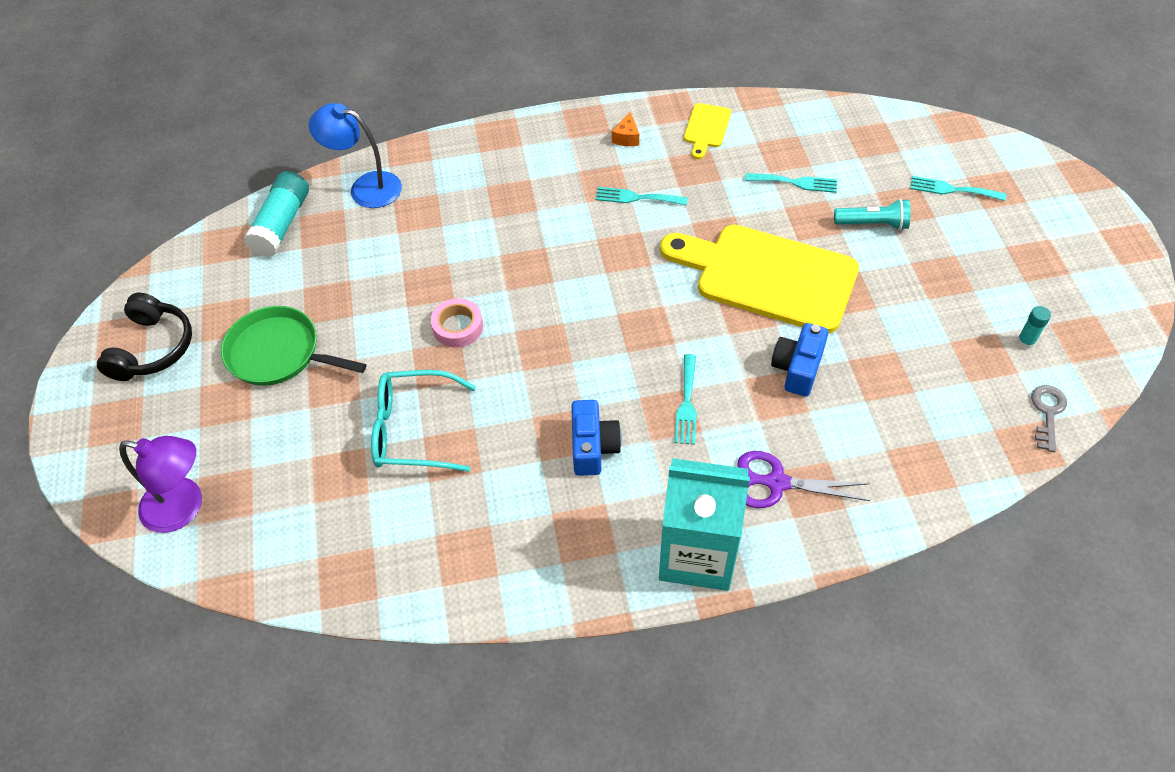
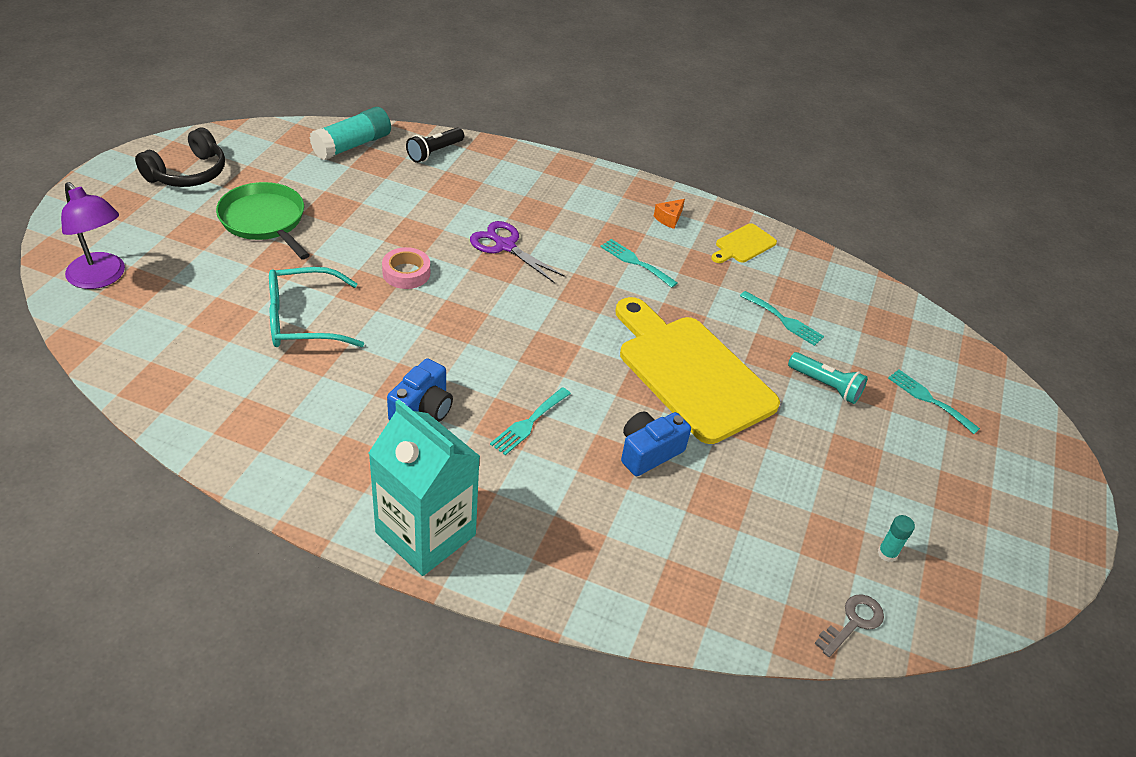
camera: 25 degrees right, 10 degrees down
blue lamp [309,103,402,208] -> black flashlight [406,127,464,163]
turquoise glasses [371,370,476,472] -> turquoise glasses turned 45 degrees counterclockwise [269,267,364,347]
purple scissors [738,451,870,508] -> purple scissors moved to [470,221,565,283]

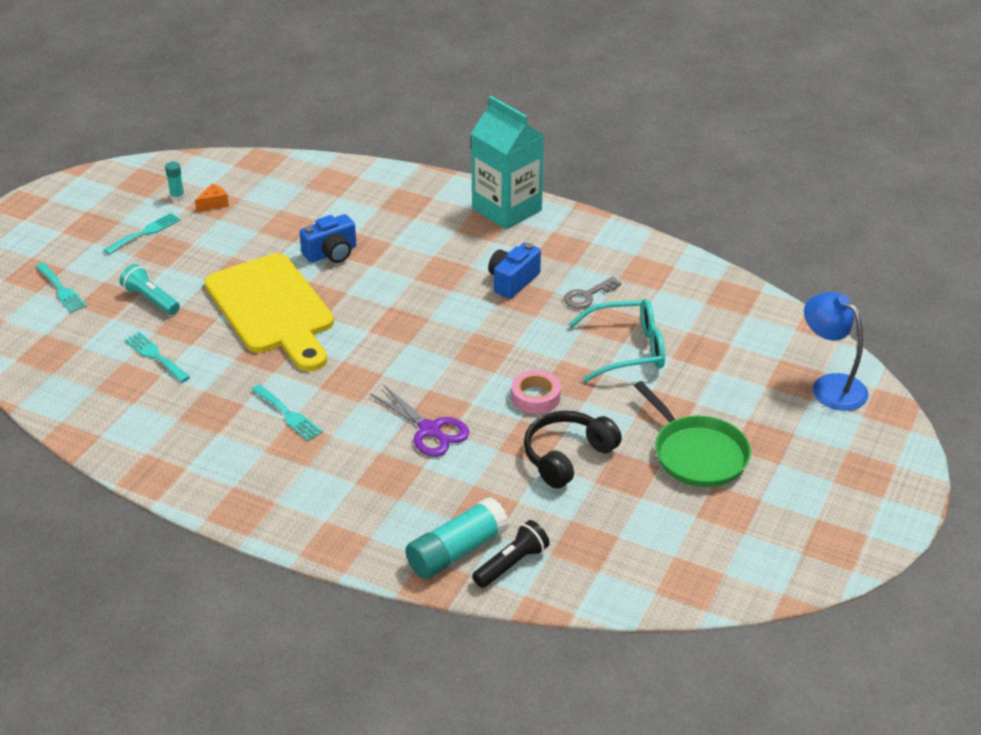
camera: 170 degrees left, 5 degrees down
purple lamp [61,182,125,289] -> blue lamp [804,292,868,411]
black headphones [135,128,225,187] -> black headphones moved to [524,410,622,489]
turquoise glue stick [309,107,391,160] -> turquoise glue stick moved to [405,497,509,579]
turquoise fork [490,387,571,455] -> turquoise fork moved to [104,213,181,254]
orange cheese [654,199,685,229] -> orange cheese moved to [195,183,229,212]
yellow cutting board [711,223,777,263] -> none
grey key [815,595,884,657] -> grey key moved to [564,277,621,309]

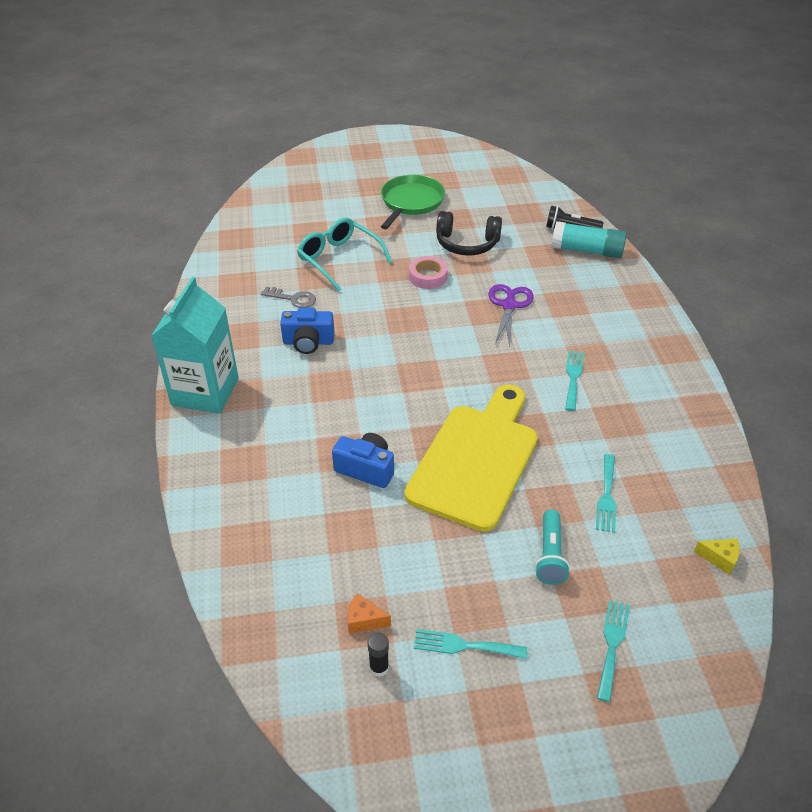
camera: 125 degrees left, 5 degrees up
turquoise glue stick [165,162,185,201] -> black glue stick [368,633,389,677]
blue lamp [804,292,868,411] -> none
none -> yellow cheese [694,539,740,575]

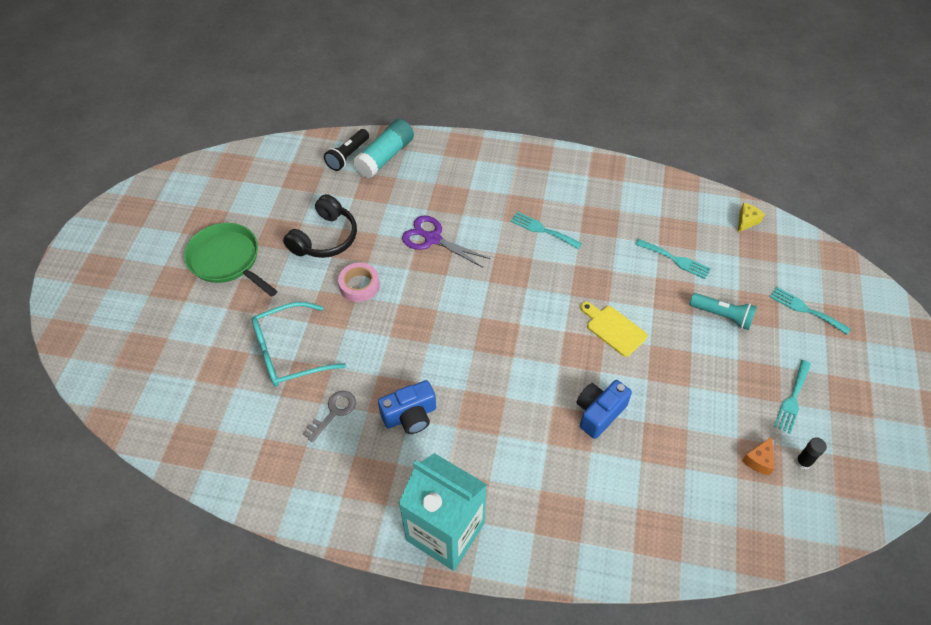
camera: 70 degrees left, 10 degrees up
blue camera [280,308,335,354] -> blue camera turned 45 degrees clockwise [378,380,436,434]
yellow cutting board [404,384,538,532] -> yellow cutting board [580,302,648,357], size x0.44

